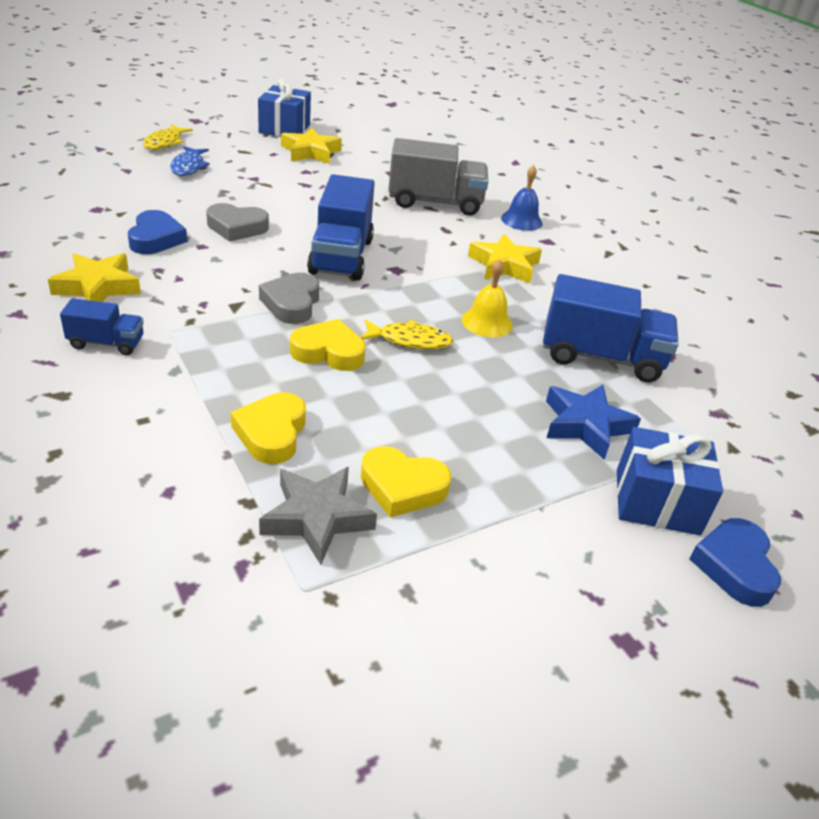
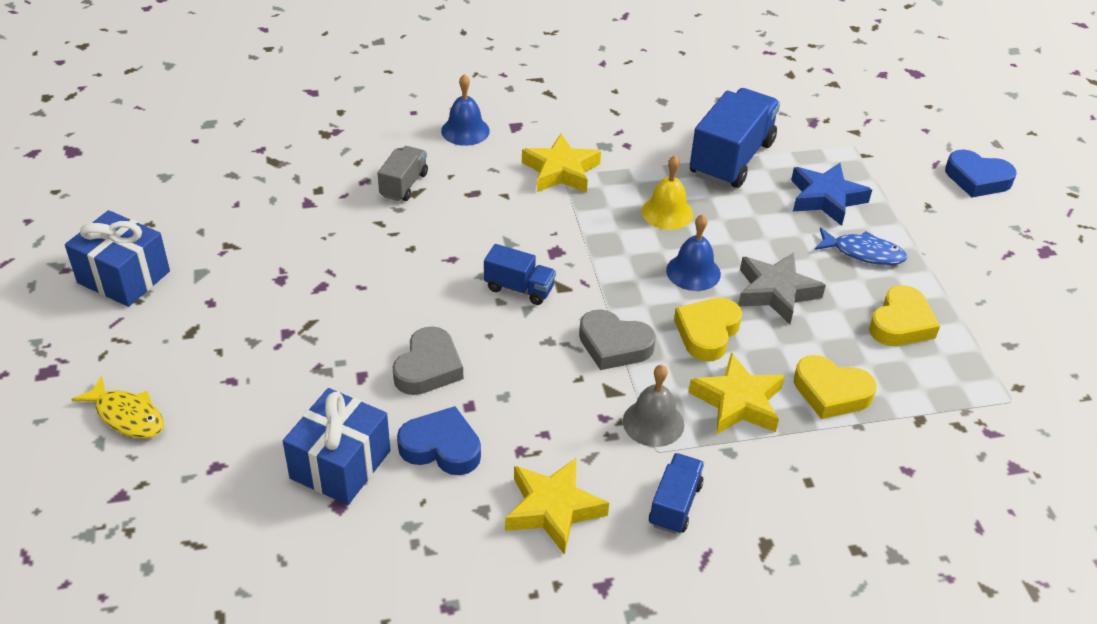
camera: 70 degrees left, 5 degrees up
blue fish [170,146,210,176] -> blue fish moved to [815,228,907,265]
grey star [259,467,377,565] -> grey star moved to [738,252,826,324]
yellow star [281,128,342,164] -> yellow star moved to [688,352,785,435]
blue truck [307,174,375,280] -> blue truck [484,244,556,305], size x0.52
yellow fish [361,319,453,349] -> blue bell [666,214,721,291]
grey truck [388,138,488,216] -> grey truck [378,146,428,201], size x0.52
blue gift [617,427,723,535] -> blue gift moved to [283,388,390,505]
none -> grey bell [623,365,684,447]

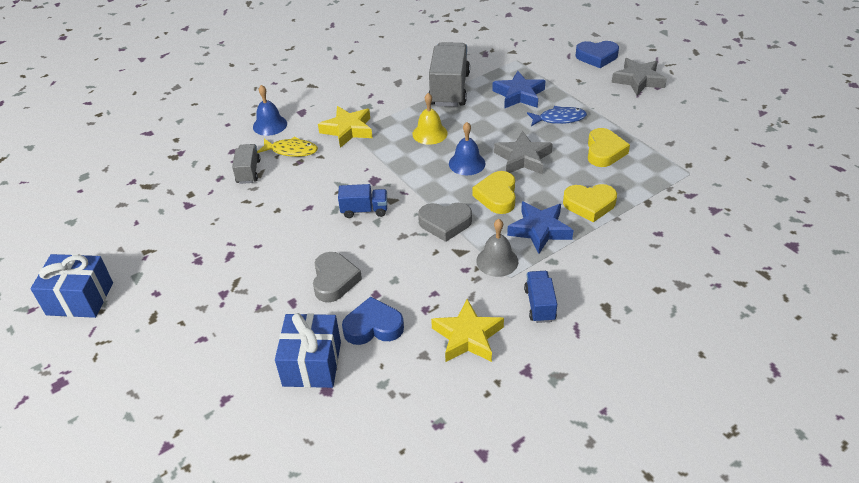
camera: 20 degrees left, 0 degrees up
yellow fish [71,376,164,439] -> yellow fish moved to [257,137,318,157]
yellow star [688,352,785,435] -> blue star [507,201,573,254]
blue truck [690,88,780,188] -> grey truck [428,42,470,107]
none -> grey star [612,58,667,95]

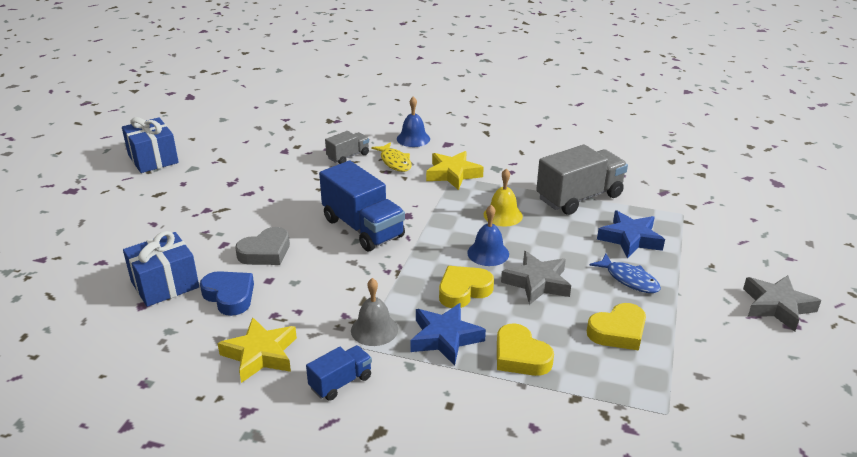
camera: 50 degrees right, 10 degrees down
blue truck [338,184,387,218] -> blue truck [319,161,405,251], size x1.91
grey heart [418,203,472,242] -> none
blue heart [575,41,619,68] -> none

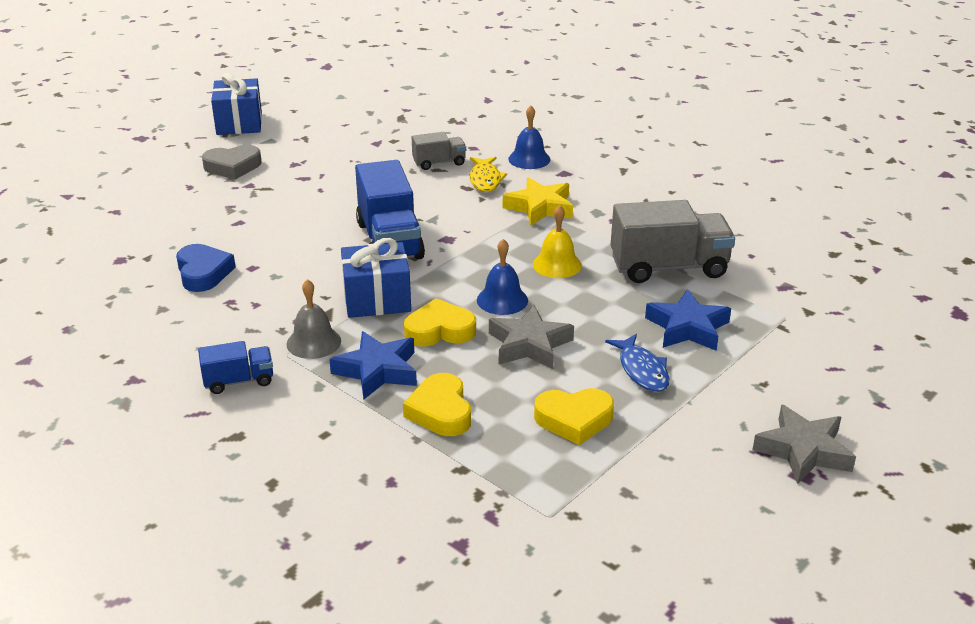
camera: 25 degrees right, 0 degrees up
blue gift [123,231,199,307] -> blue gift moved to [341,238,411,318]
yellow star [217,317,297,383] -> none
grey heart [235,227,290,265] -> grey heart moved to [202,145,262,180]

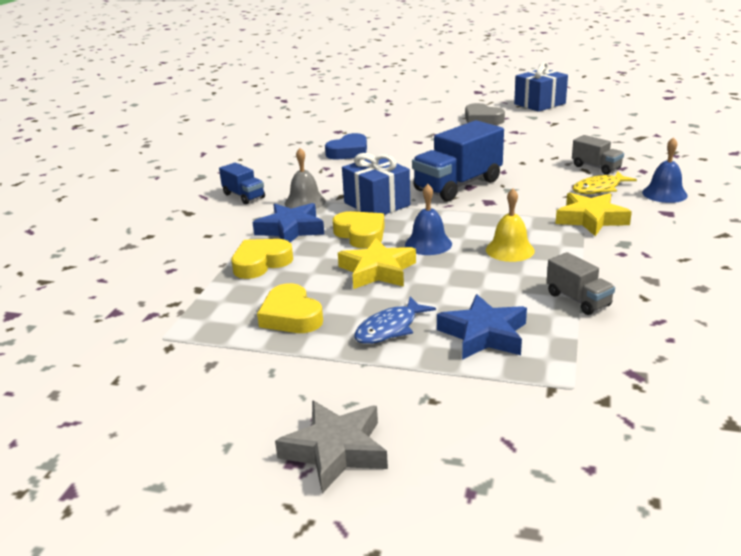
camera: 65 degrees right, 5 degrees down
grey star [489,305,574,369] -> yellow star [338,238,416,289]
grey truck [611,200,735,283] -> grey truck [546,252,615,315], size x0.52

